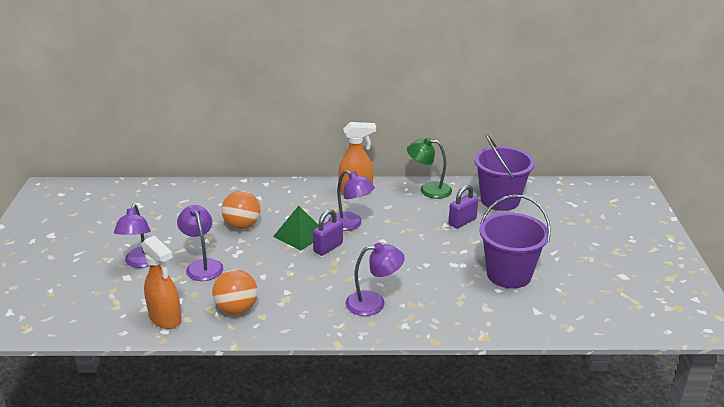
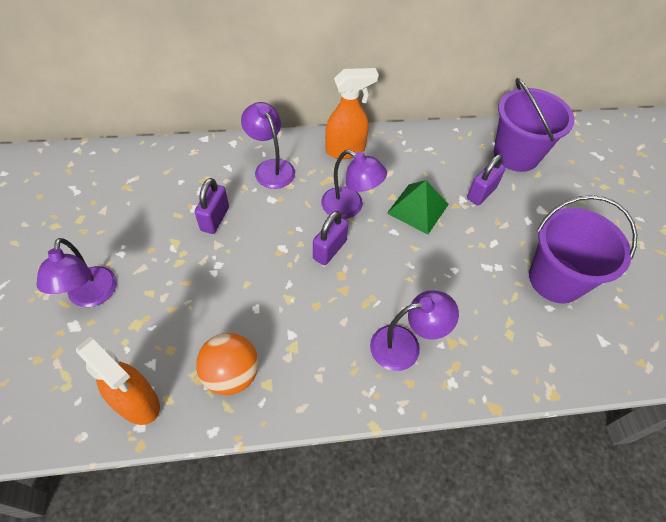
camera: 10 degrees left, 25 degrees up
purple lamp [177,205,223,281] -> purple lamp moved to [241,102,295,189]
orange ball [221,191,261,229] -> purple padlock [195,178,229,234]
green pyramid [273,206,319,251] -> green pyramid moved to [387,180,449,235]
green lamp [407,137,452,199] -> none

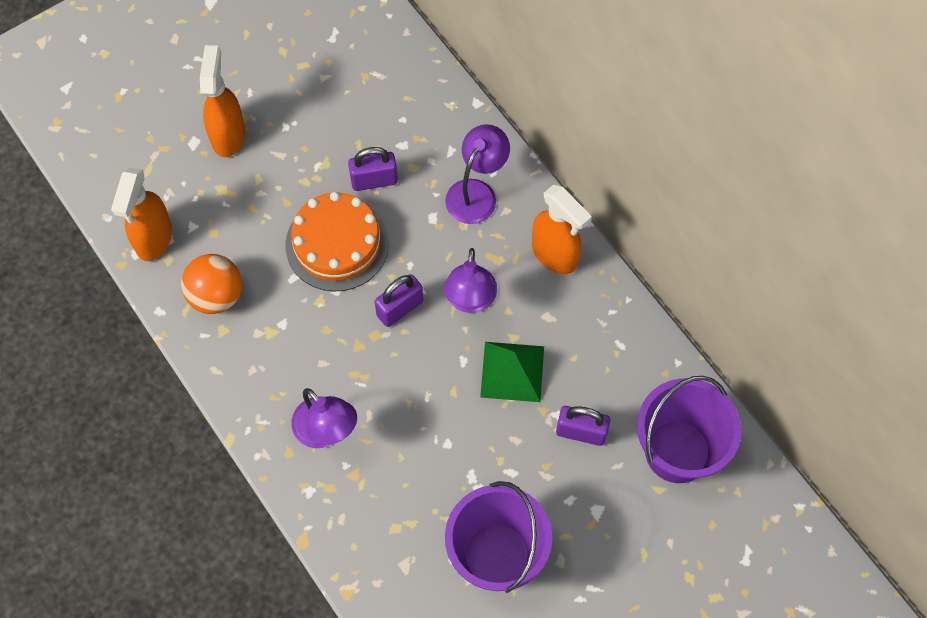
camera: 65 degrees right, 10 degrees up
purple lamp [37,238,117,307] -> orange spray bottle [200,45,245,157]
purple padlock [313,211,348,265] -> purple padlock turned 45 degrees counterclockwise [375,274,423,327]
none -> orange cake [286,192,389,292]

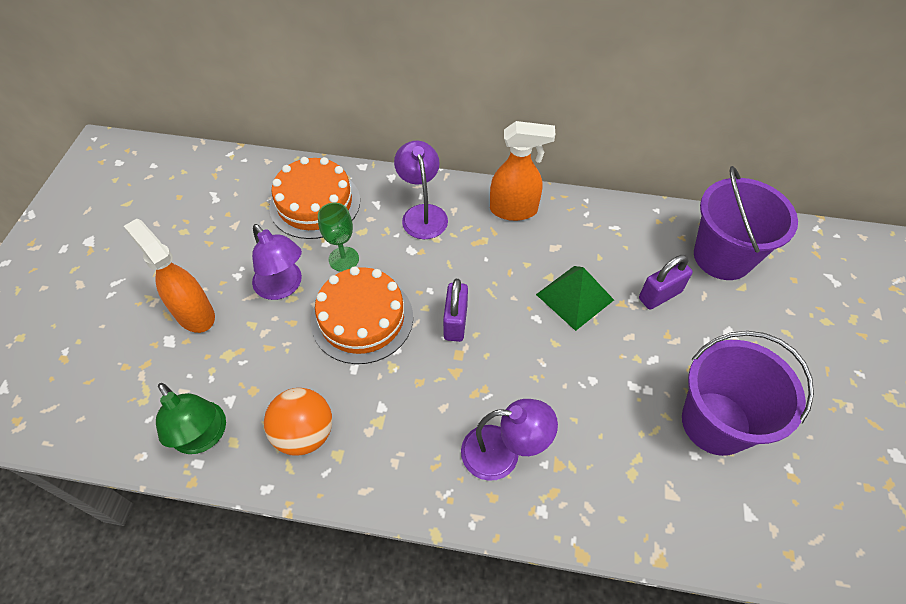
camera: 45 degrees left, 10 degrees down
orange spray bottle [111,167,172,261] -> green lamp [156,383,226,454]
purple padlock [348,147,398,191] -> green goblet [318,203,359,272]
purple lamp [443,248,497,313] -> purple lamp moved to [252,224,302,300]
none -> orange cake [269,157,360,239]

